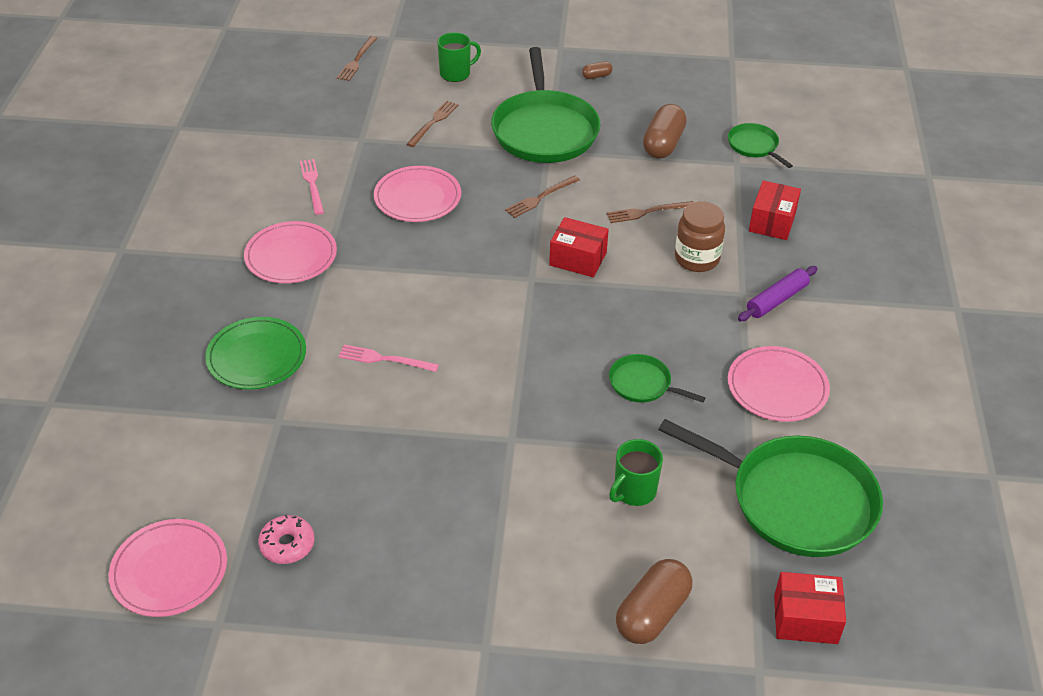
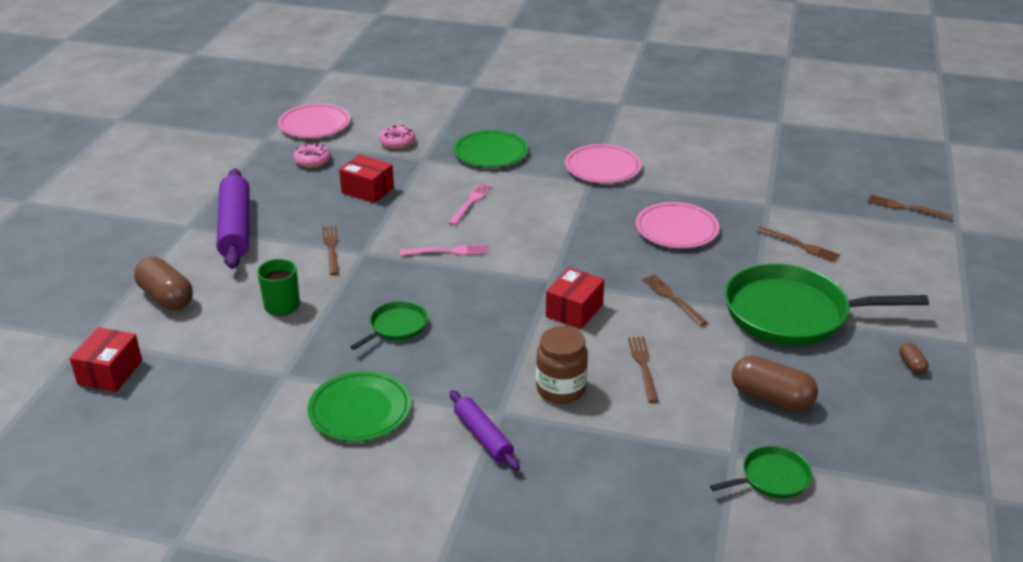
camera: 100 degrees right, 10 degrees down
pink fork [300,159,324,215] -> pink fork moved to [400,244,487,256]
green mug [437,32,481,82] -> none
green pan [658,419,883,557] -> none
pink plate [728,346,830,422] -> green plate [308,371,411,442]
red box [749,180,801,240] -> red box moved to [339,154,394,203]
none -> purple rolling pin [217,168,249,269]
none -> brown fork [322,226,339,275]
none -> pink donut [379,125,415,149]

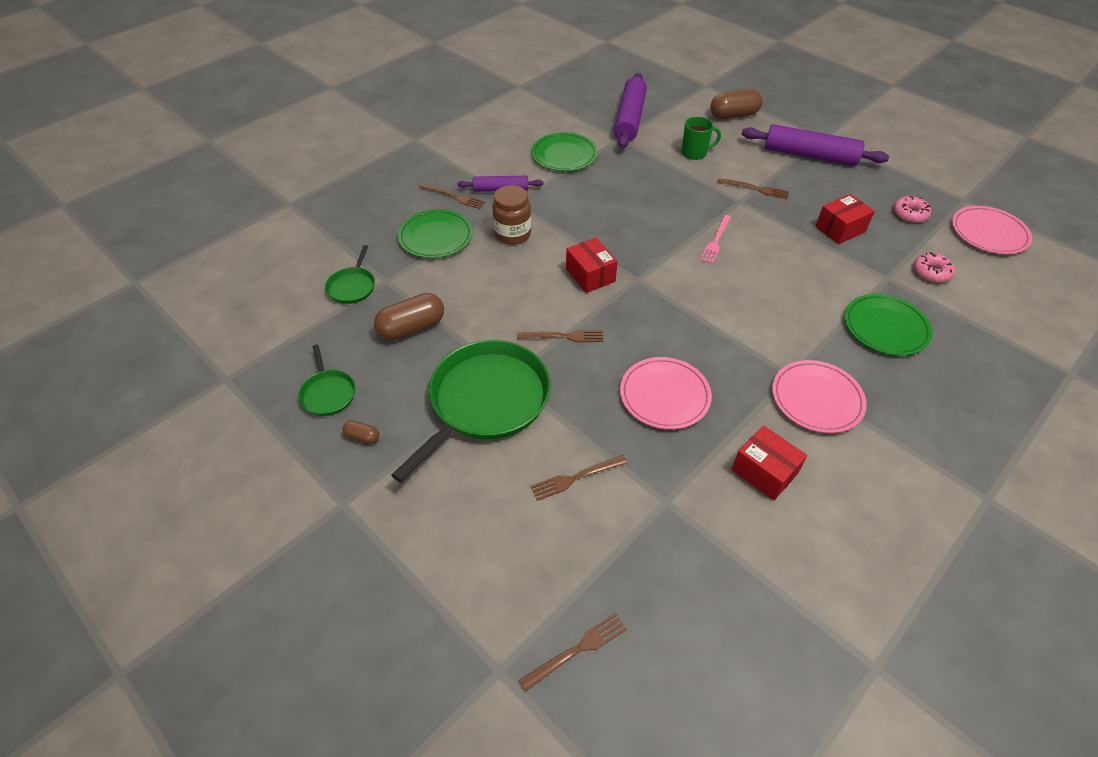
camera: 120 degrees right, 15 degrees up
red box [70,327,142,392] -> red box moved to [732,425,807,500]
green pan [350,301,428,350] -> green pan moved to [298,345,355,416]
pink fork [448,183,492,225] -> none
brown fork [628,337,659,403] -> brown fork moved to [419,183,485,209]
none -> green plate [398,209,473,258]
none -> purple rolling pin [614,73,647,148]

